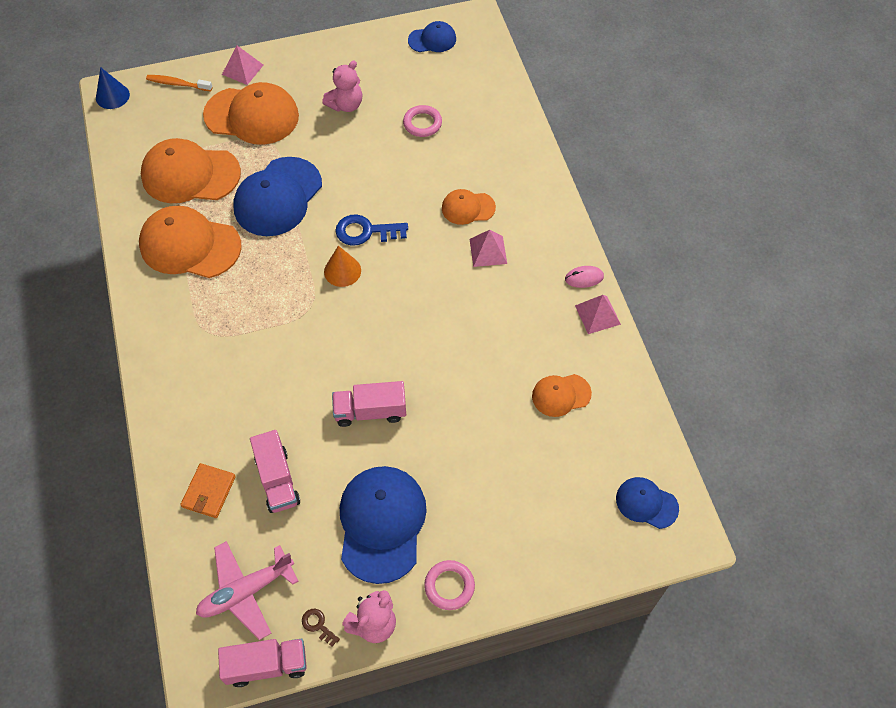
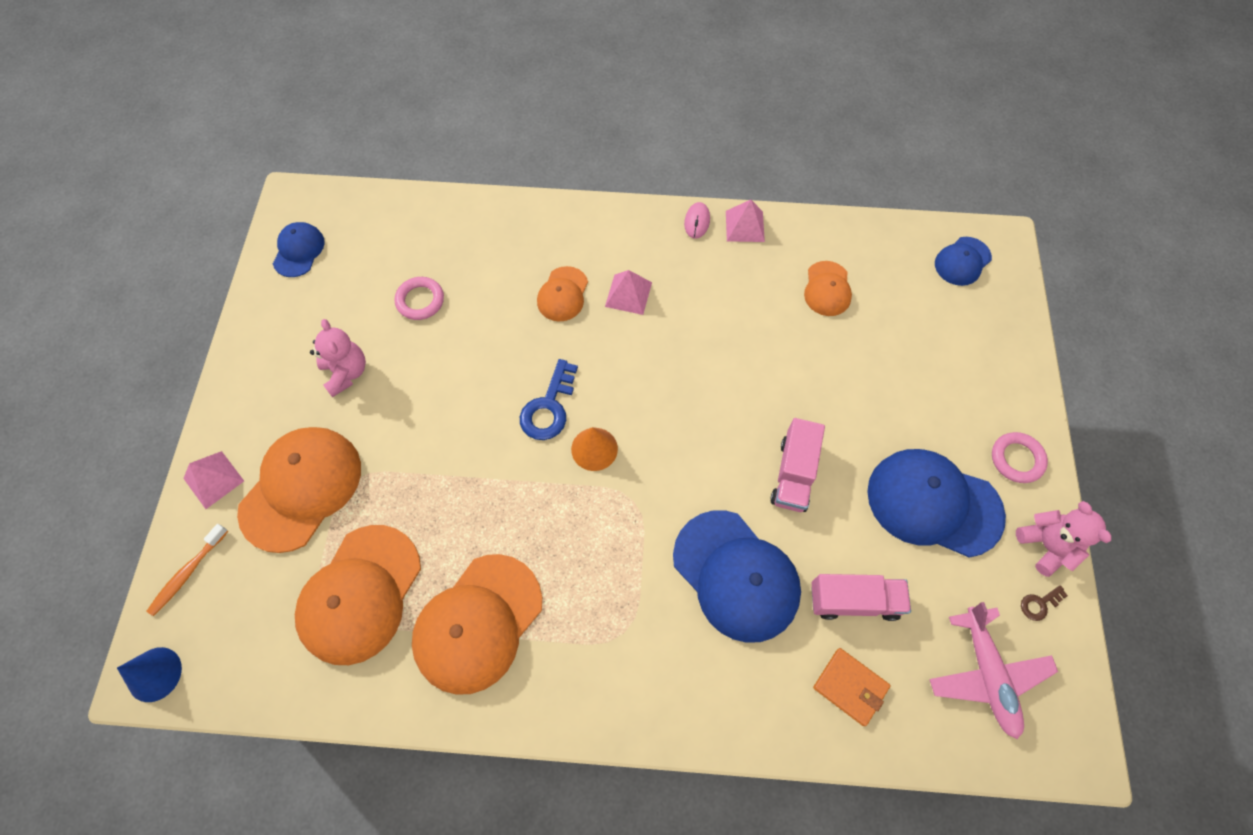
camera: 70 degrees left, 5 degrees up
pink truck [218,639,307,687] -> none
blue cap [233,157,322,236] -> blue cap moved to [673,510,801,643]

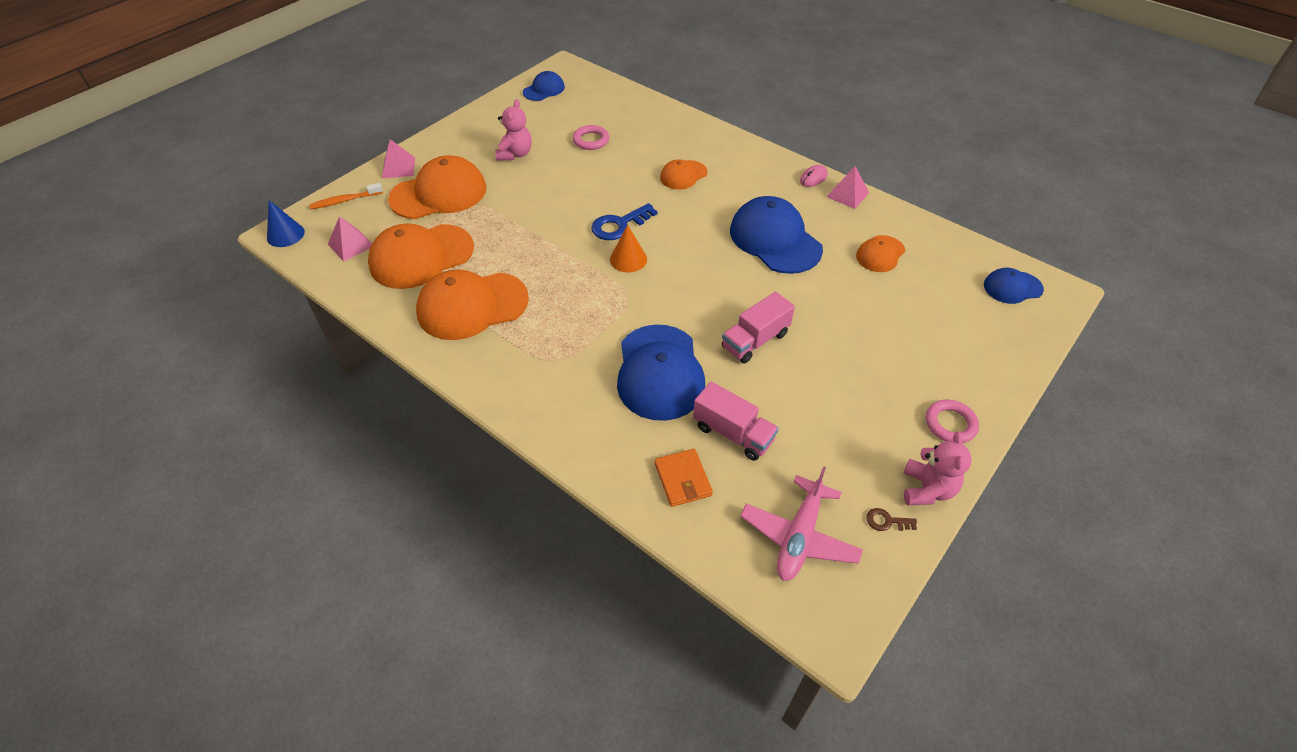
camera: 35 degrees right, 15 degrees down
pink pyramid [605,270,652,315] -> pink pyramid moved to [328,216,372,262]
blue cap [867,449,1006,558] -> blue cap moved to [730,196,823,274]

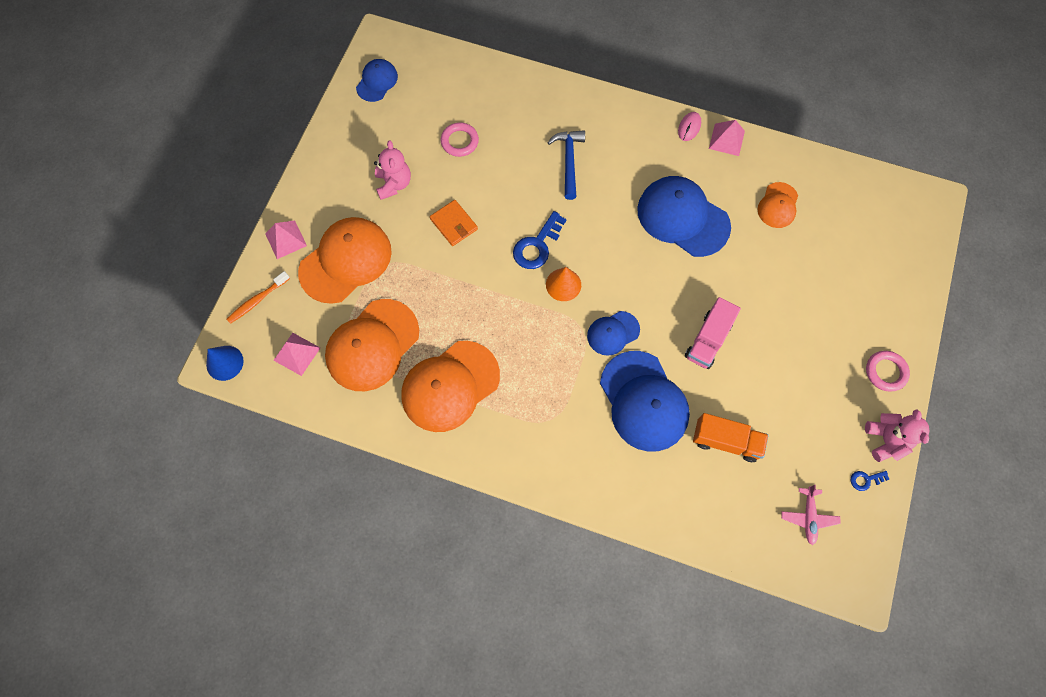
camera: 20 degrees left, 20 degrees up
orange wallet [655,449,713,507] -> orange wallet moved to [430,200,478,246]
orange cap [660,159,707,189] -> blue hammer [547,130,585,200]
pink truck [693,382,779,461] -> orange truck [693,413,768,462]
pink plane [741,466,863,581] -> pink plane [781,485,841,545], size x0.61
brown key [866,508,917,531] -> blue key [850,471,890,491]
blue cap [984,268,1044,304] -> blue cap moved to [587,311,640,356]

